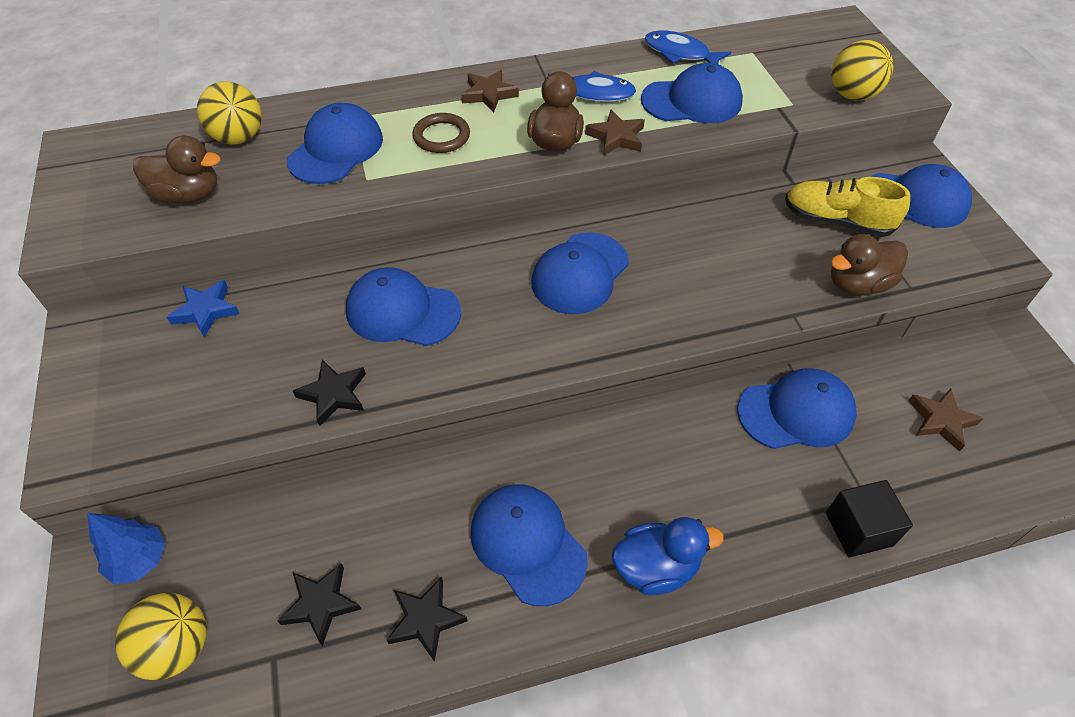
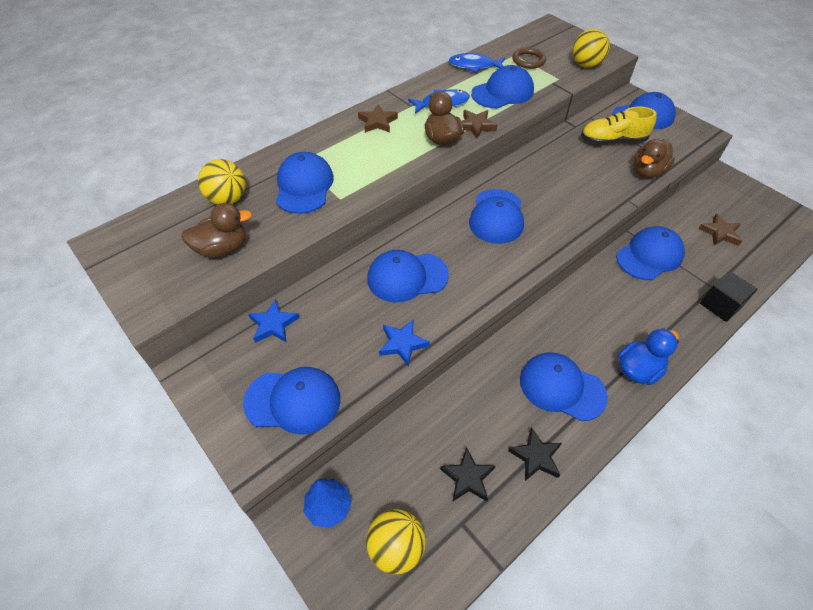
camera: 25 degrees left, 0 degrees up
black star [293,360,366,426] -> blue star [379,320,430,367]
brown ring [412,113,470,153] -> brown ring moved to [512,47,546,69]
none -> blue cap [243,367,340,435]

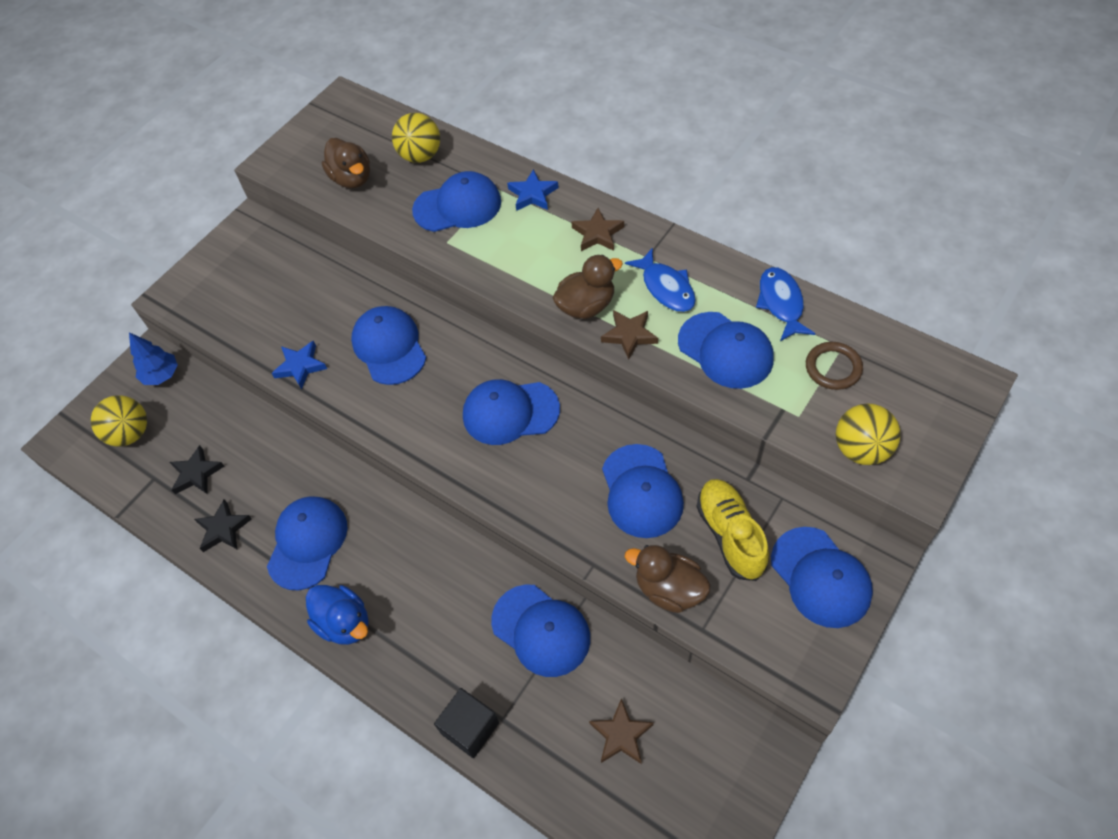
camera: 80 degrees right, 5 degrees up
blue cap [243,367,340,435] -> blue cap moved to [602,444,684,538]
blue star [249,299,299,343] -> blue star moved to [507,169,558,211]

